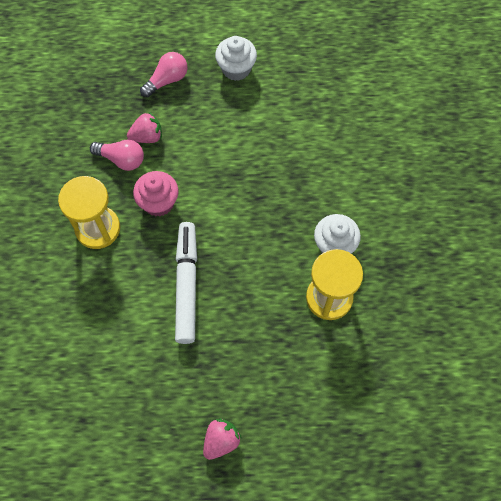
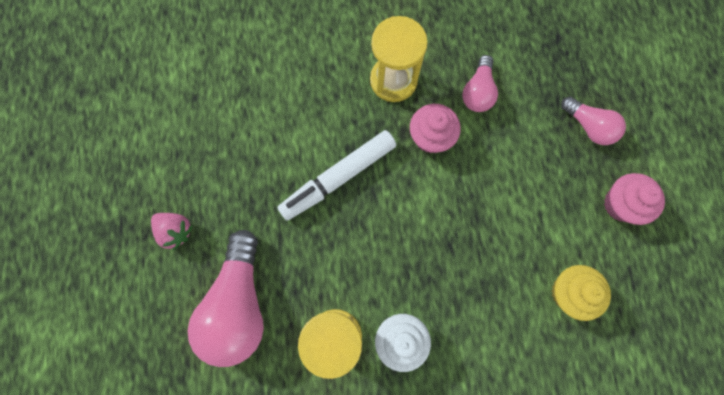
camera: 85 degrees right, 10 degrees up
pink strawberry [127,112,162,143] -> none
white marker [175,222,197,344] -> white marker turned 150 degrees clockwise [277,130,396,220]
white cupcake [215,36,257,81] -> pink cupcake [604,173,665,225]
none -> pink light bulb [187,230,264,367]
none -> yellow cupcake [551,265,611,321]

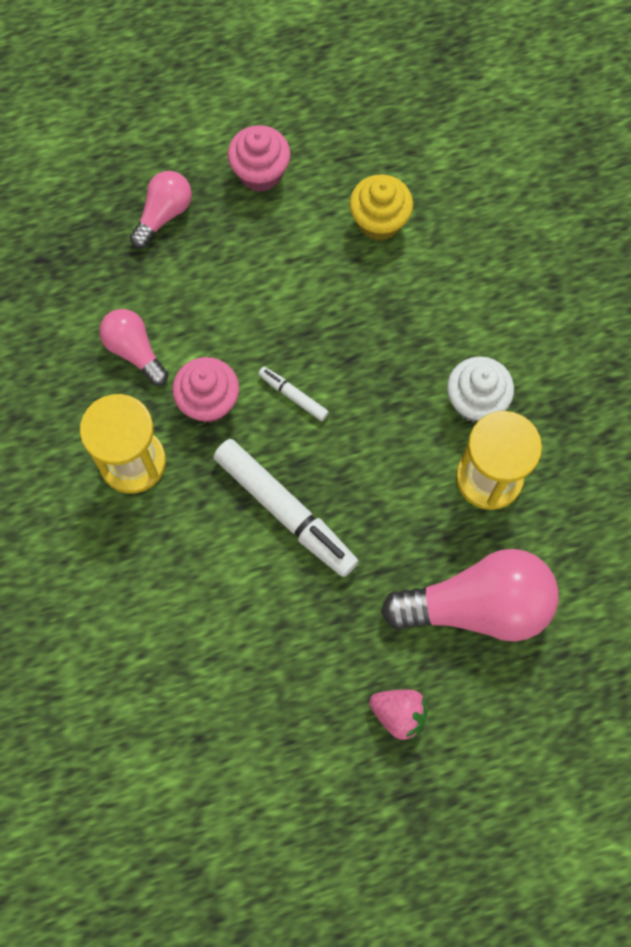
camera: 100 degrees left, 5 degrees down
pink strawberry [151,213,193,250] -> pink strawberry turned 90 degrees clockwise [369,689,428,741]
pink light bulb [462,55,498,112] -> pink light bulb turned 135 degrees counterclockwise [99,309,168,386]
none -> white marker [258,367,329,421]

